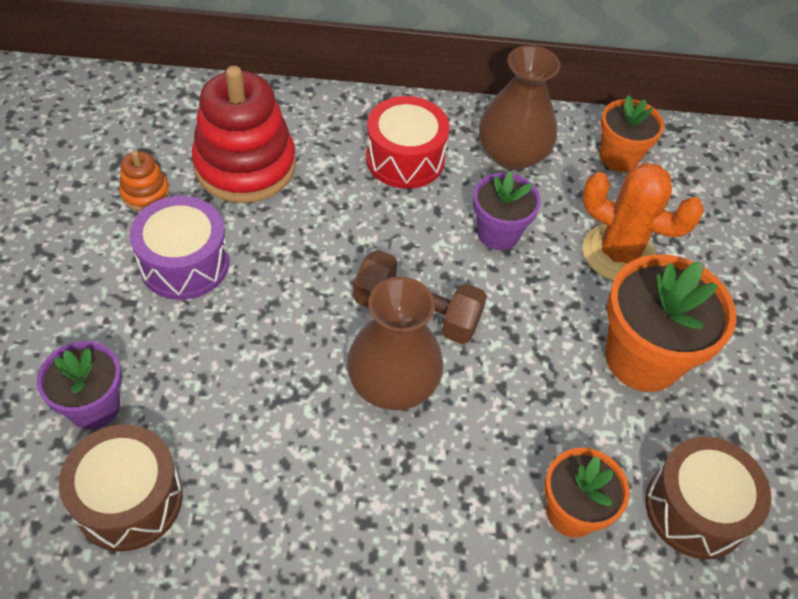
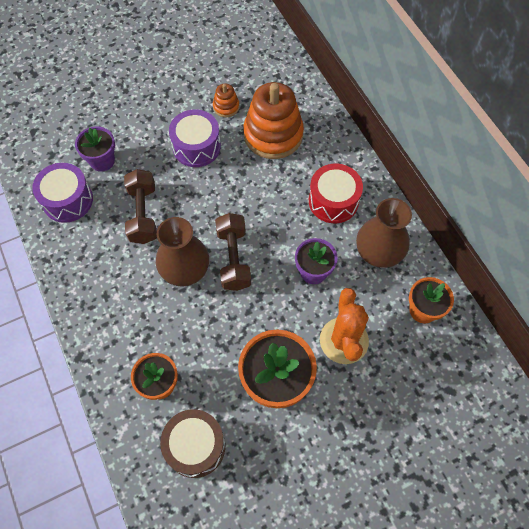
camera: 65 degrees right, 10 degrees up
brown drum [59,424,183,551] -> purple drum [32,163,93,223]
red stacking toy [192,66,296,203] -> orange stacking toy [244,82,304,159]
none -> brown dumbbell [124,169,157,244]

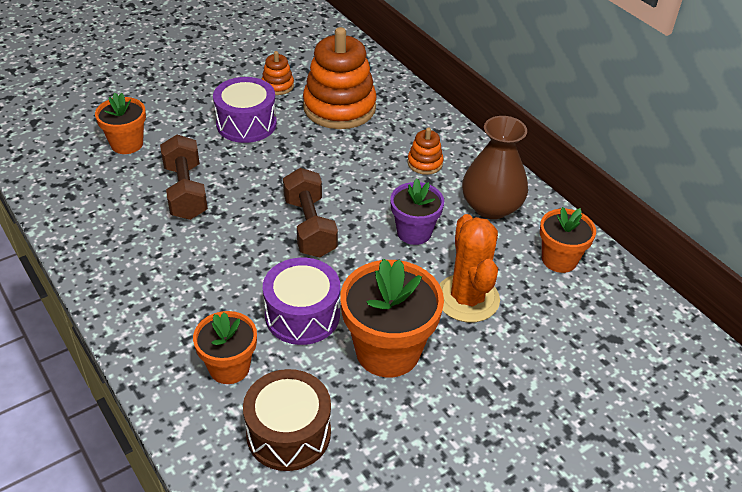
camera: 10 degrees left, 20 degrees down
purple drum [32,163,93,223] -> purple drum moved to [263,258,340,345]
purple flower pot [75,126,115,172] -> orange flower pot [95,92,146,154]
brown vase [156,217,209,286] -> none
red drum [309,164,363,223] -> orange stacking toy [407,128,443,175]

